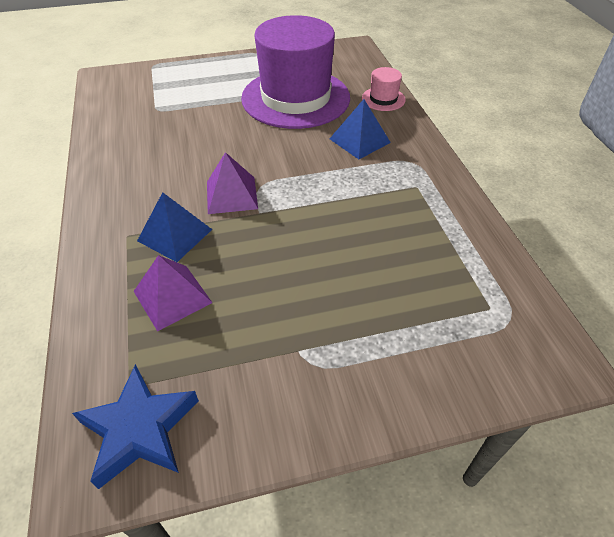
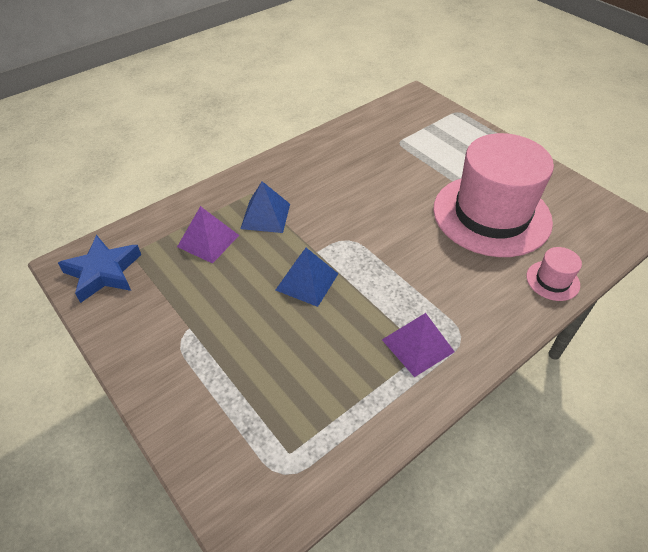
camera: 65 degrees right, 0 degrees up
purple pyramid [207,152,258,214] -> purple pyramid moved to [382,313,455,377]
purple hat [241,15,350,129] -> pink hat [433,133,554,257]
blue pyramid [330,99,391,159] -> blue pyramid moved to [276,248,338,307]

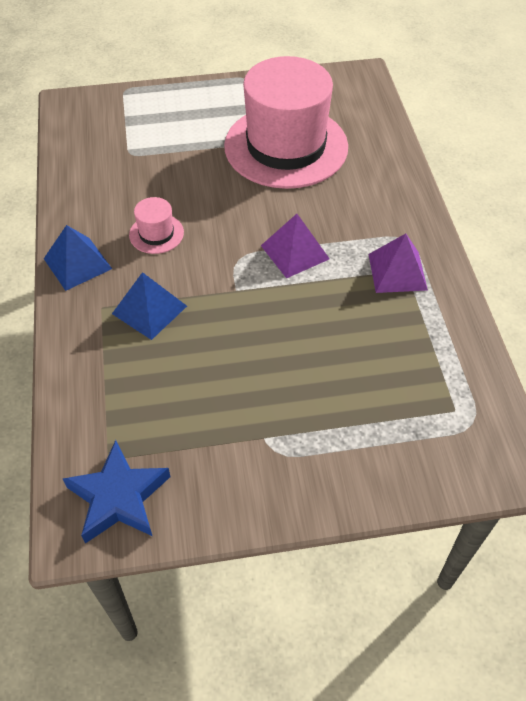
camera: 60 degrees left, 5 degrees up
purple pyramid [177,206,239,264] -> purple pyramid moved to [261,214,330,278]
blue pyramid [276,248,338,307] -> blue pyramid moved to [44,225,112,291]
pink hat [526,247,582,301] -> pink hat moved to [129,197,184,254]

